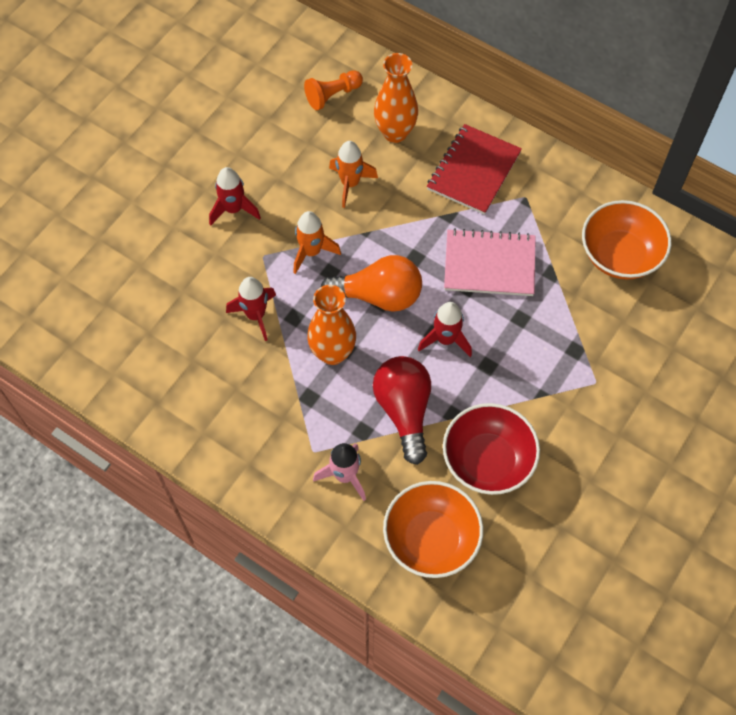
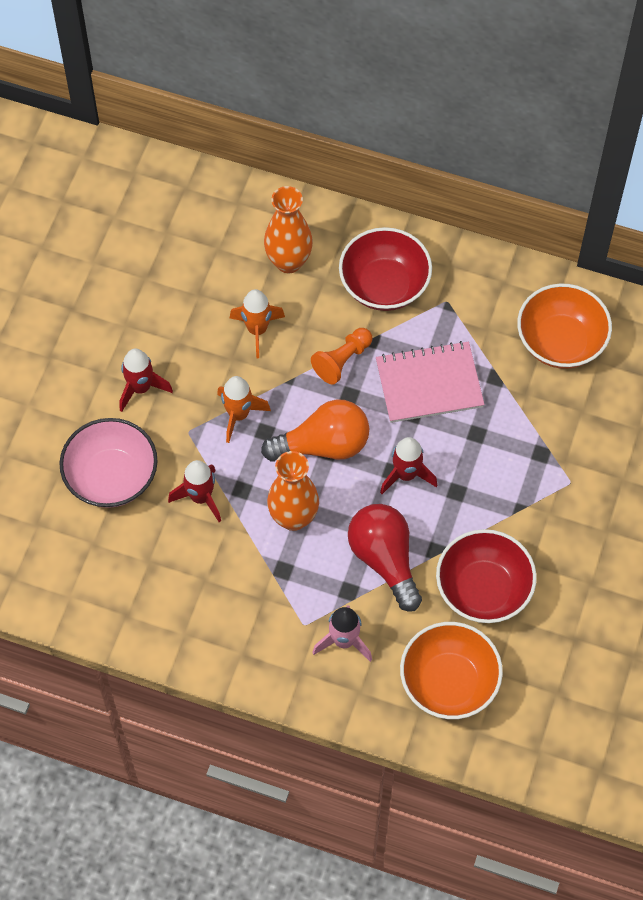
camera: 15 degrees left, 0 degrees up
orange pawn [304,70,363,110] -> orange pawn moved to [311,328,373,384]
red notebook [427,124,522,215] -> red bowl [339,227,432,311]
none -> pink bowl [59,418,158,508]

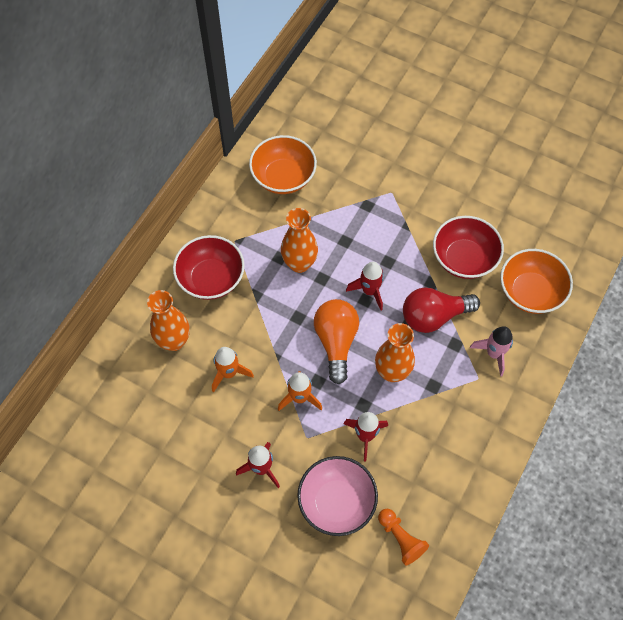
camera: 80 degrees left, 0 degrees up
orange pawn [311,328,373,384] -> orange pawn moved to [378,509,429,566]
pink notebook [376,341,485,423] -> orange vase [281,208,318,273]

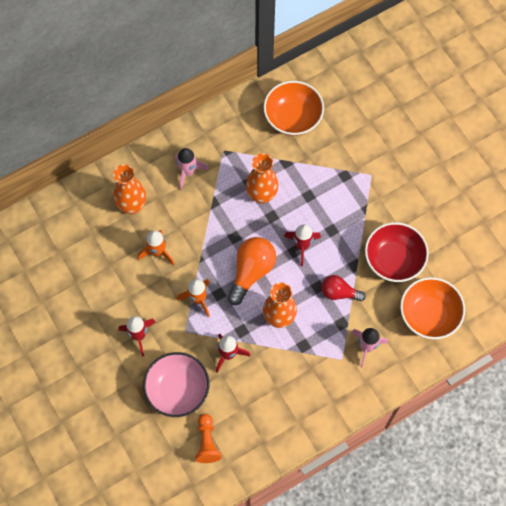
camera: 30 degrees right, 5 degrees up
red bowl [173,235,245,300] -> pink rocket [175,148,209,190]
red light bulb [403,287,480,333] -> red light bulb [321,275,366,301], size x0.63

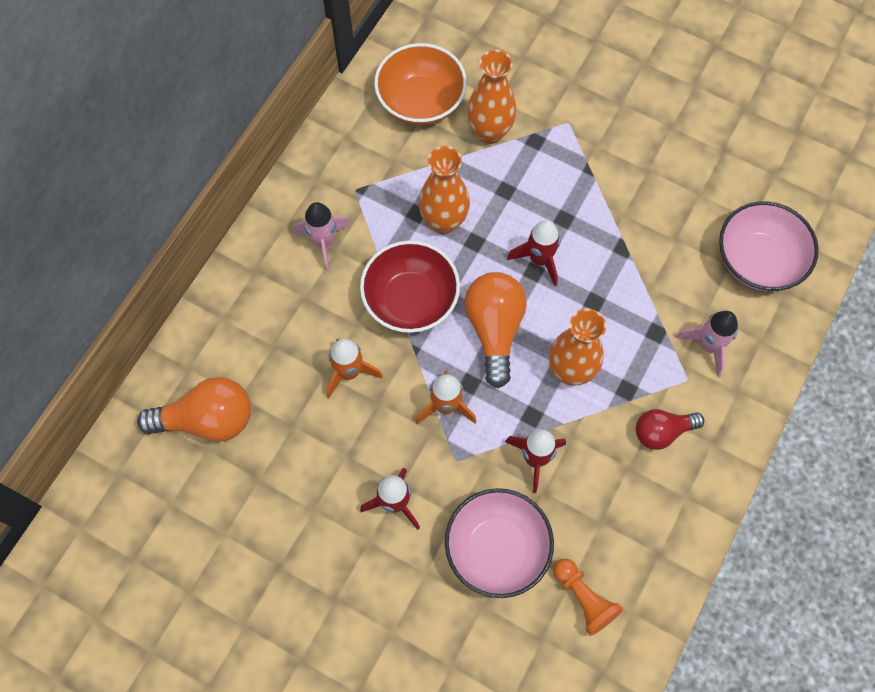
camera: 30 degrees left, 0 degrees up
orange vase [113,164,146,214] -> orange vase moved to [467,49,517,144]
red light bulb [321,275,366,301] -> red light bulb moved to [636,409,704,450]
red bowl [365,222,429,282] -> red bowl moved to [360,240,460,333]
orange bowl [400,277,465,339] -> pink bowl [719,201,819,291]
none -> orange light bulb [137,377,251,442]

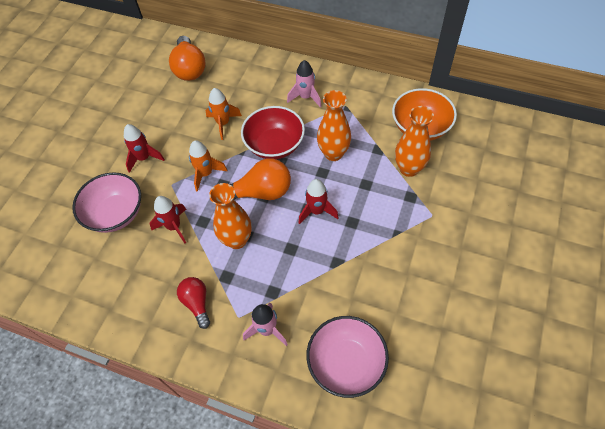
camera: 85 degrees right, 10 degrees down
orange pawn [553,559,623,636] -> none

